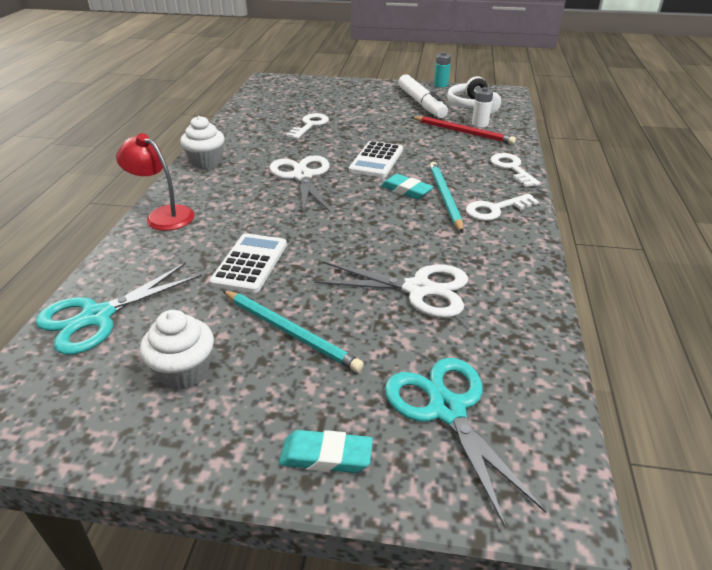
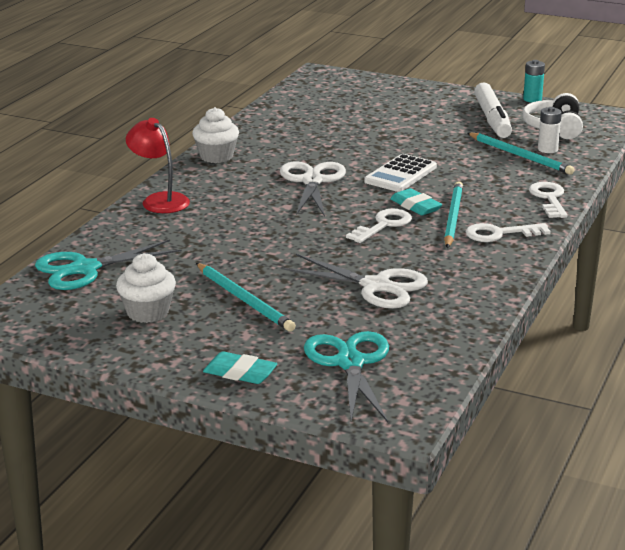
camera: 15 degrees right, 10 degrees down
white calculator [209,233,287,293] -> none
white key [286,113,329,139] -> white key moved to [346,209,412,243]
red pencil [412,116,516,144] -> turquoise pencil [468,132,575,175]

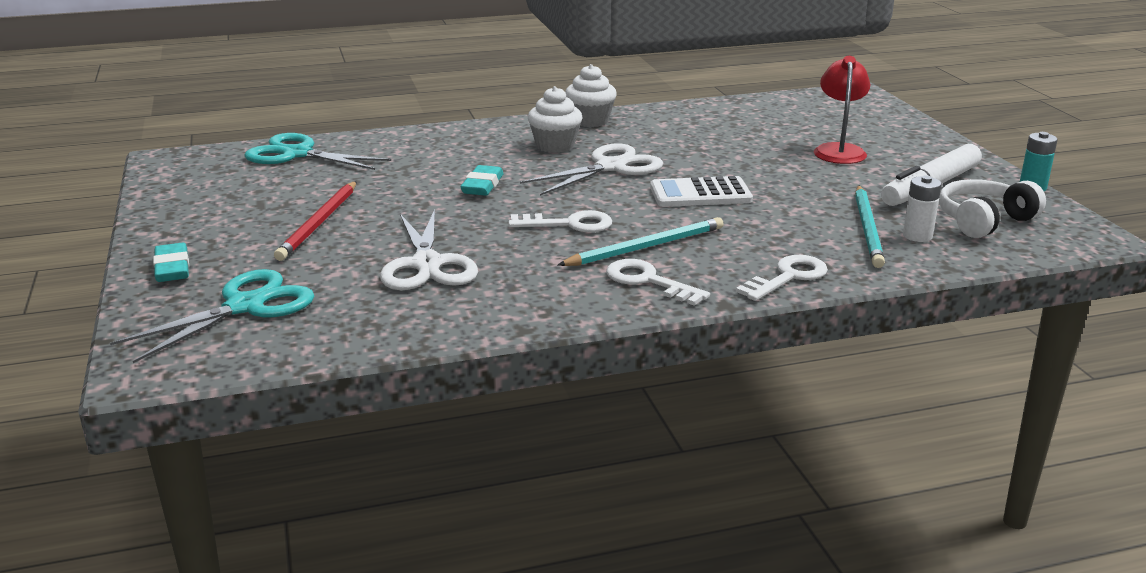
camera: 50 degrees right, 0 degrees up
white cupcake [116,253,176,323] -> white cupcake moved to [528,86,582,153]
red lamp [126,118,190,213] -> red lamp moved to [814,56,871,164]
turquoise pencil [196,263,296,332] -> red pencil [274,181,357,261]
turquoise eraser [390,188,442,216] -> turquoise eraser moved to [460,165,504,196]

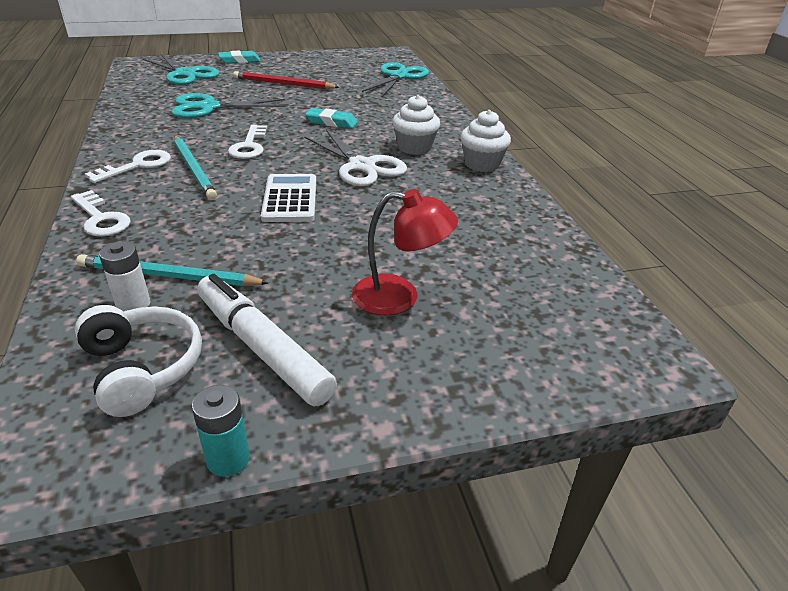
camera: 90 degrees right, 10 degrees up
white scissors [380,210,478,290] -> turquoise scissors [171,93,285,118]

